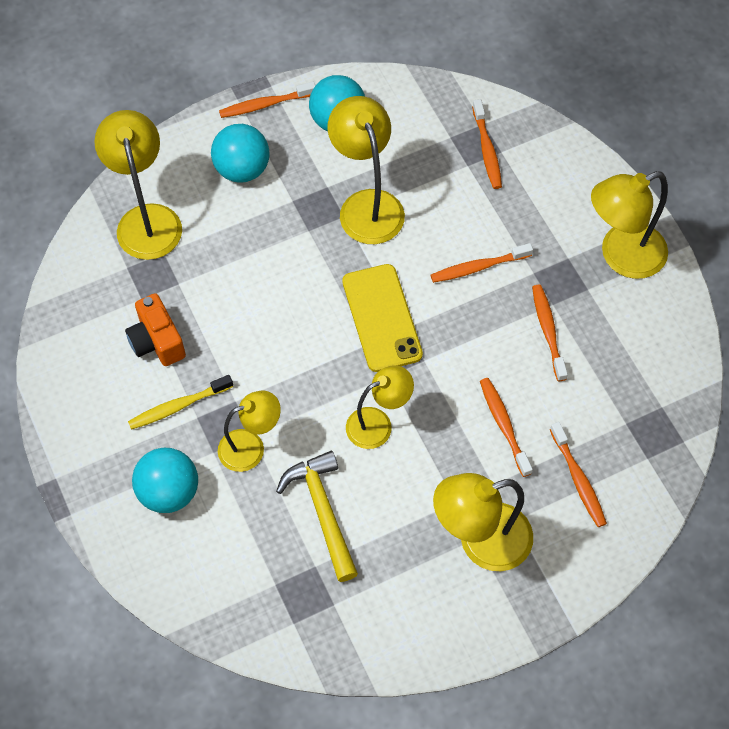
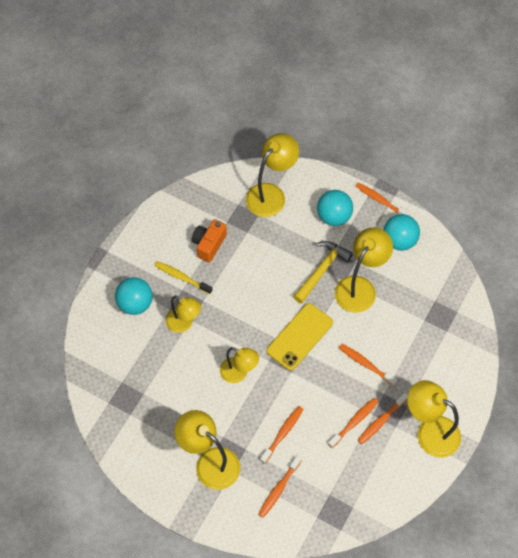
camera: 55 degrees right, 0 degrees up
yellow hammer [276,451,358,582] -> yellow hammer moved to [293,241,353,304]
orange toothbrush [472,99,502,189] -> orange toothbrush moved to [357,393,408,444]

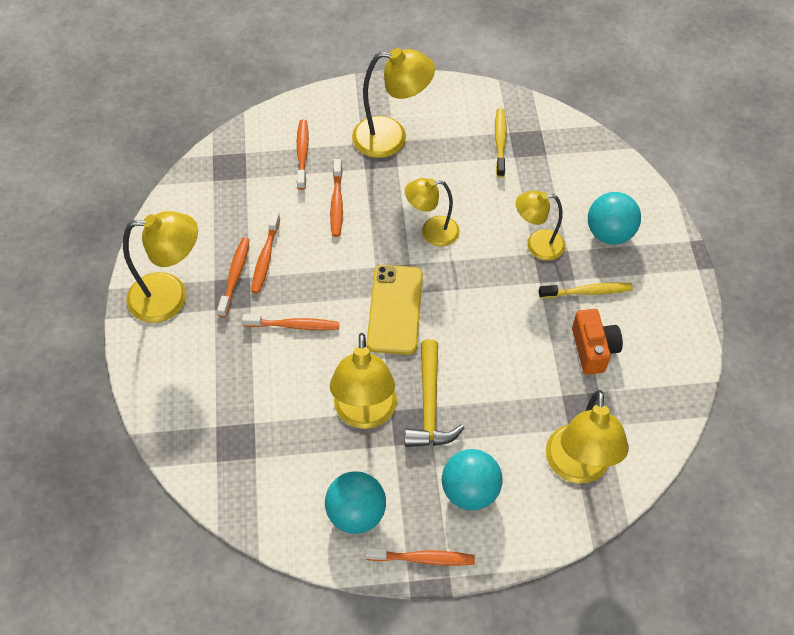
camera: 145 degrees right, 5 degrees down
none -> yellow toothbrush [495,108,507,177]

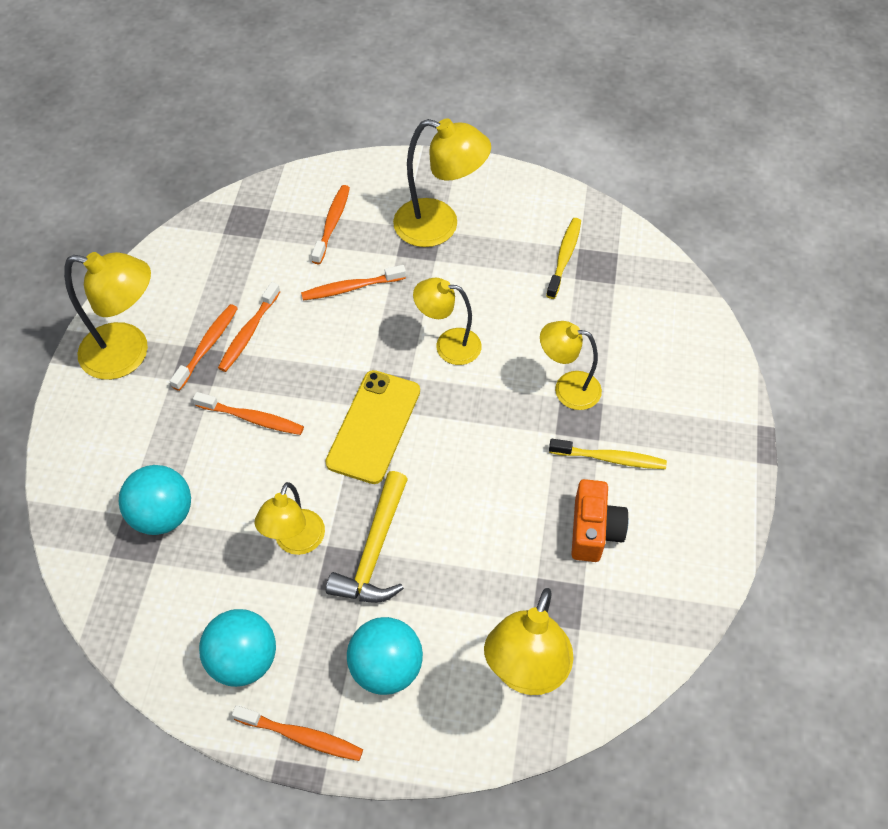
camera: 15 degrees right, 0 degrees up
orange toothbrush [330,159,343,237] -> orange toothbrush turned 60 degrees clockwise [301,265,406,301]
yellow lamp [330,333,397,429] -> yellow lamp [255,482,325,555], size x0.65
turquoise ball [588,192,641,244] -> turquoise ball moved to [119,465,191,535]

